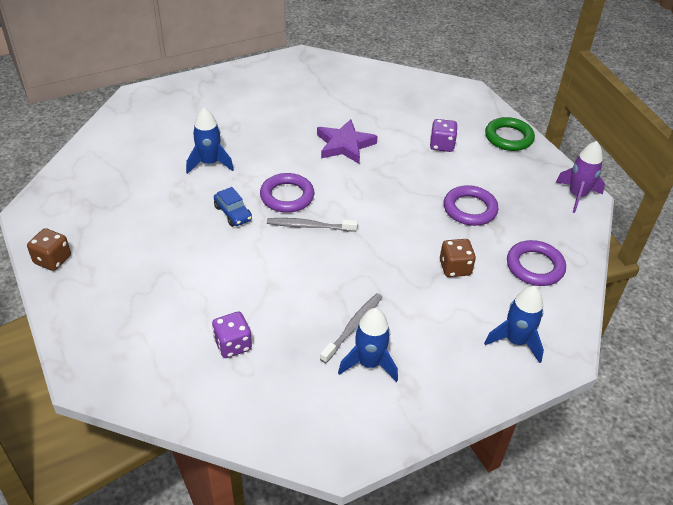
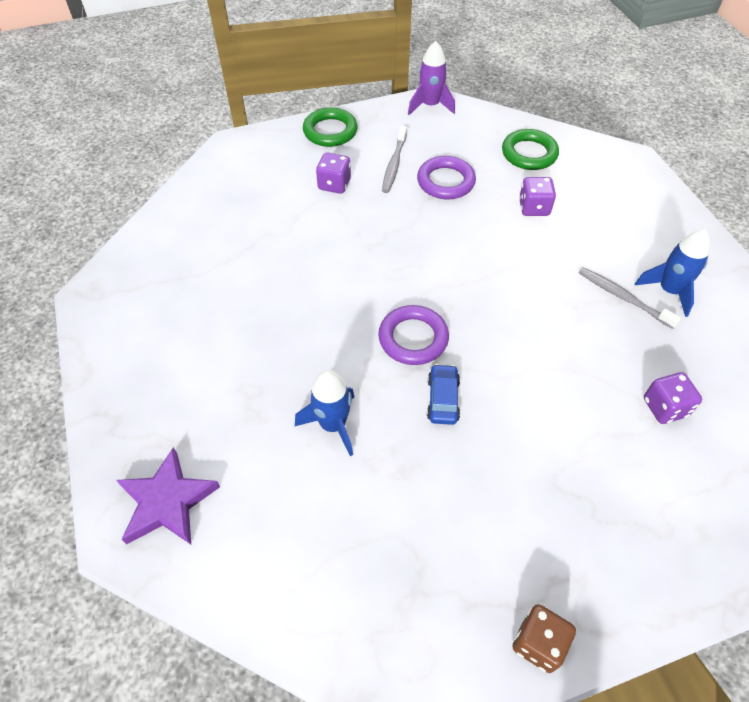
camera: 80 degrees left, 10 degrees up
blue car [214,187,252,227] -> blue car turned 60 degrees counterclockwise [427,364,460,425]
grey toothbrush [267,218,358,232] -> grey toothbrush moved to [382,126,407,193]
purple star [317,119,378,164] -> purple star moved to [116,447,220,545]
brown dice [440,239,476,277] -> purple dice [519,177,556,216]
blue rocket [484,286,544,363] -> none
purple ring [507,240,566,286] -> green ring [502,129,559,170]

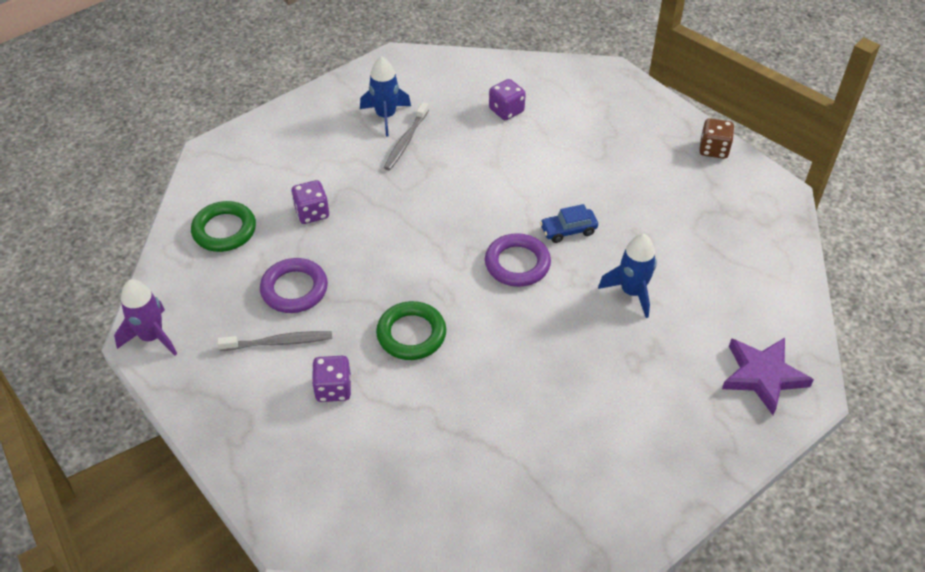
camera: 110 degrees left, 5 degrees down
green ring [303,107,357,147] -> green ring moved to [376,301,446,360]

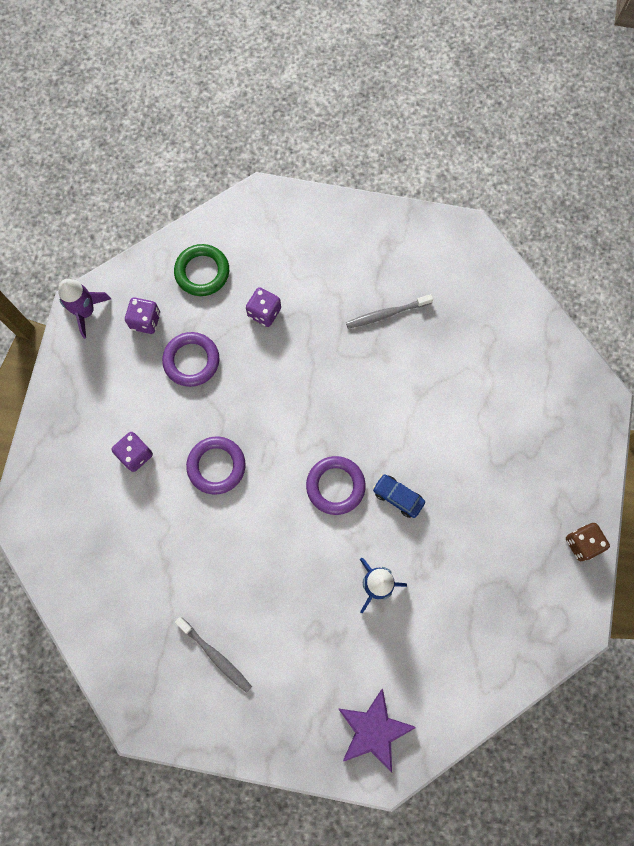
camera: 50 degrees right, 25 degrees up
grey toothbrush [217,331,332,351] -> grey toothbrush moved to [175,617,252,693]
blue rocket [360,56,411,137] -> none
green ring [376,301,446,360] -> purple ring [186,436,245,495]
purple dice [489,79,526,120] -> purple dice moved to [125,297,160,334]

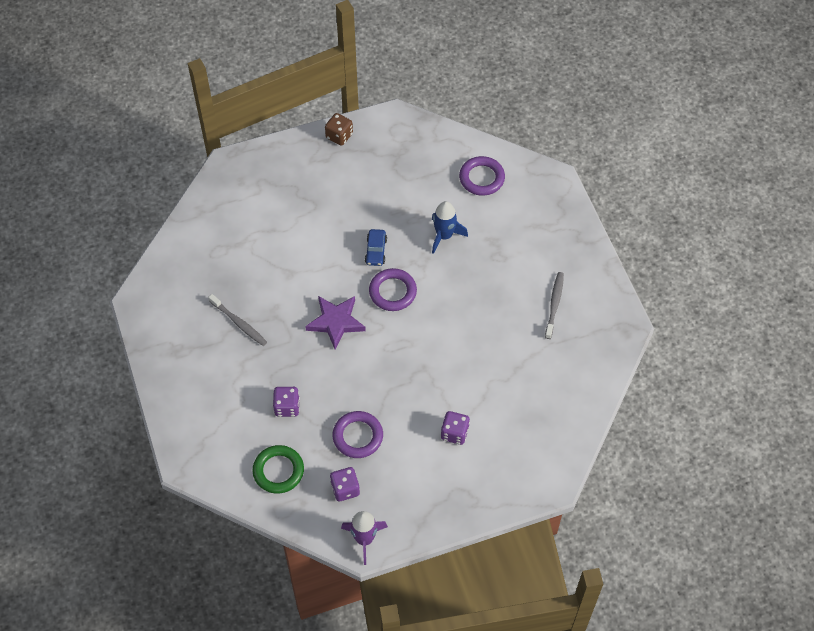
camera: 120 degrees left, 15 degrees down
purple ring [186,436,245,495] -> purple ring moved to [459,156,505,196]
purple star [338,689,416,773] -> purple star moved to [305,296,366,349]

